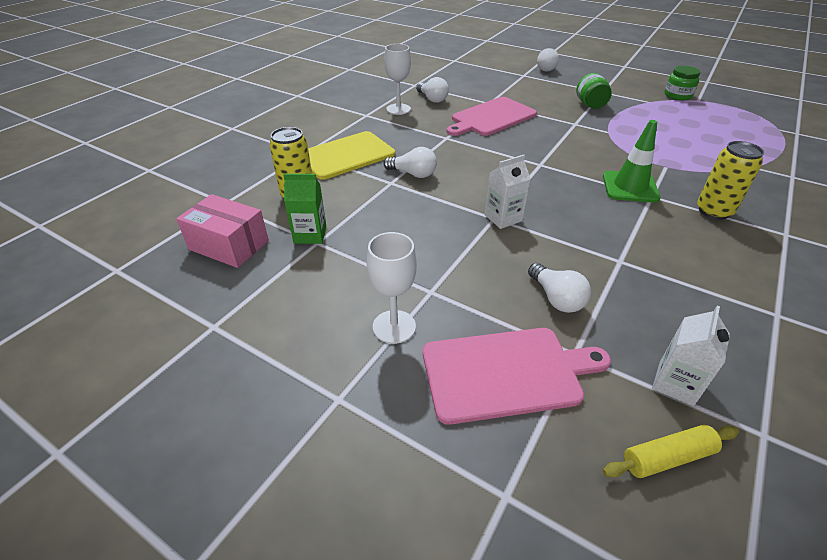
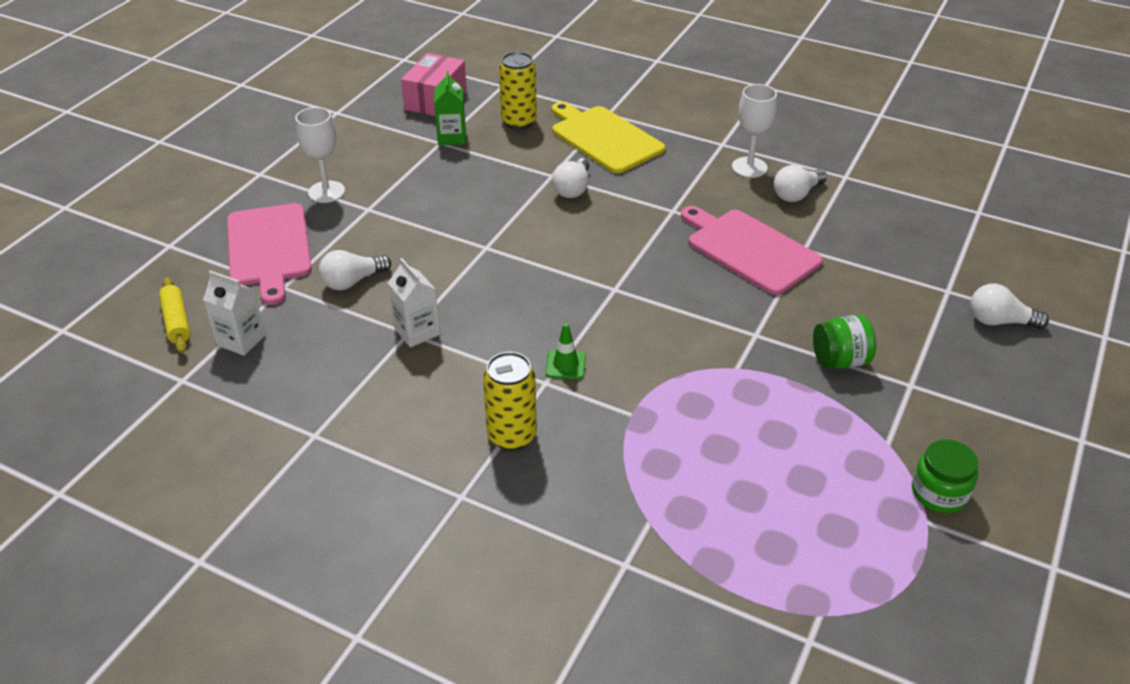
camera: 85 degrees right, 0 degrees up
white carton [484,155,531,229] -> white carton moved to [388,258,440,347]
green traffic cone [603,120,661,203] -> green traffic cone [546,323,586,379], size x0.56

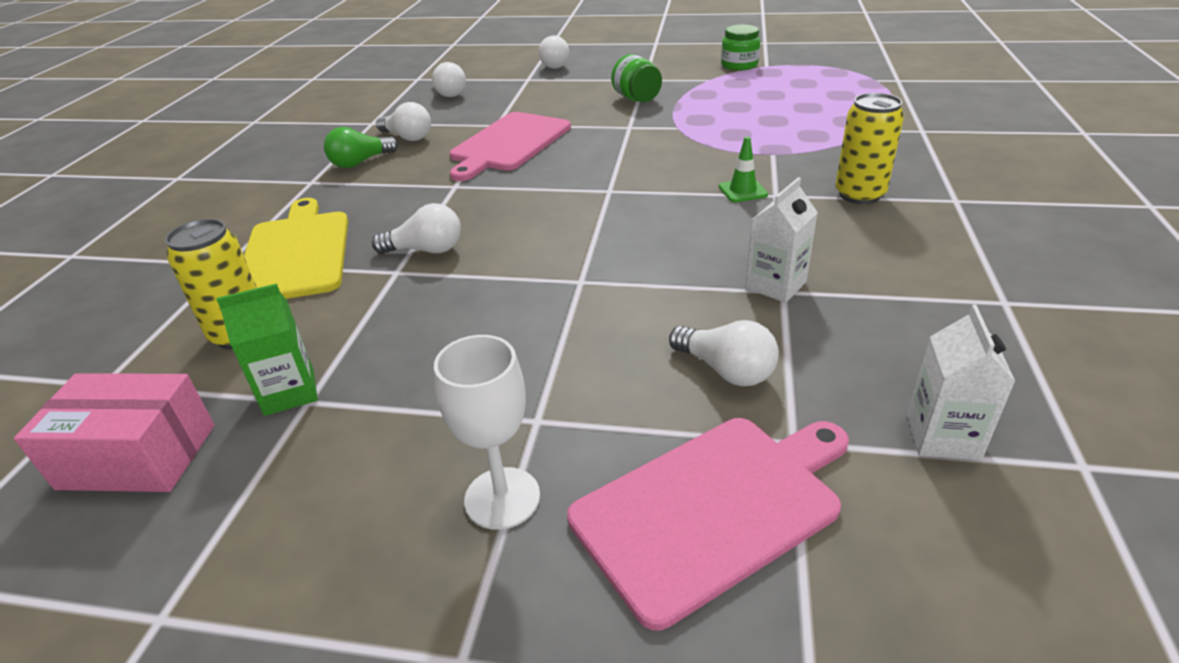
camera: 105 degrees left, 5 degrees down
yellow rolling pin [159,277,190,353] -> none
yellow cutting board [552,102,665,174] -> yellow cutting board turned 135 degrees clockwise [244,198,348,299]
white goblet [732,84,777,178] -> green light bulb [324,127,398,168]
none -> white light bulb [432,62,466,97]

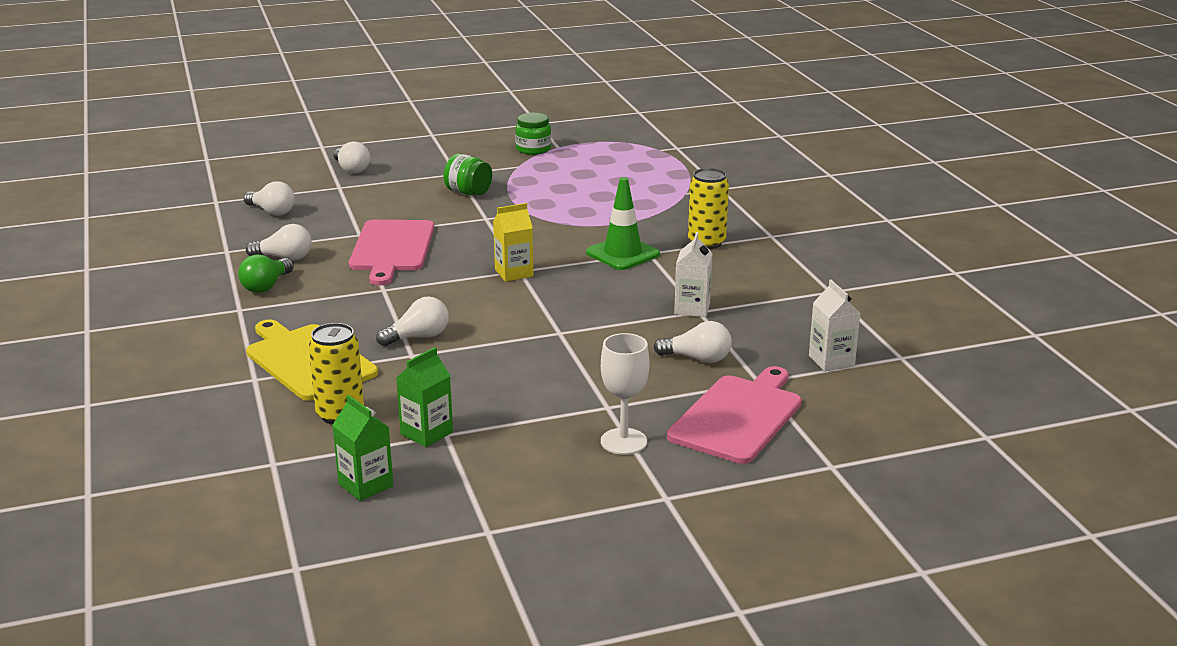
camera: 30 degrees left, 10 degrees down
pink box [14,373,214,492] -> green carton [332,395,393,501]
green traffic cone [719,136,768,202] -> green traffic cone [586,177,660,270], size x1.78
none -> yellow carton [493,203,533,282]

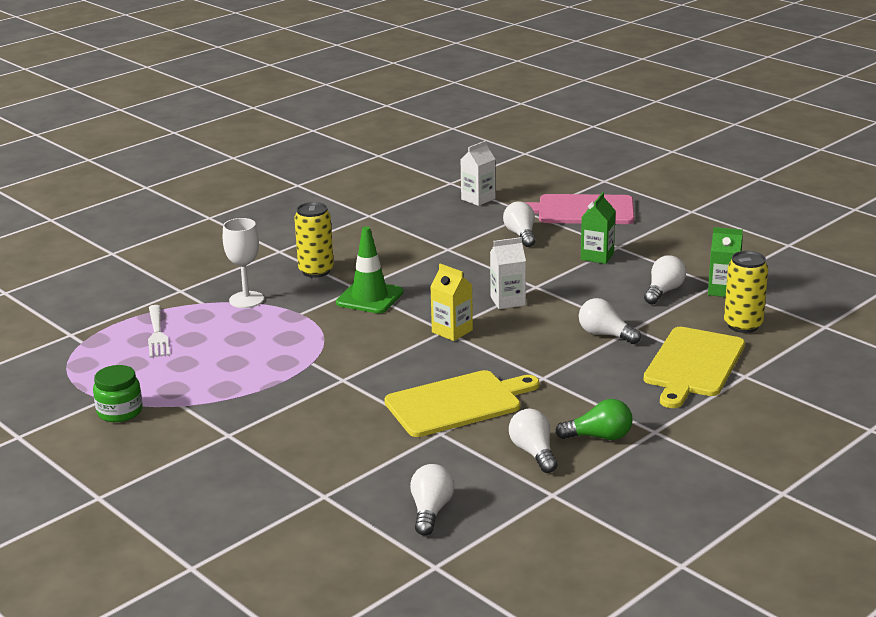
camera: 115 degrees left, 0 degrees up
green carton [332,395,393,501] -> green carton moved to [581,192,616,264]
white light bulb [334,141,370,174] -> white light bulb moved to [644,255,686,305]
pink cutting board [349,220,434,285] -> yellow cutting board [384,370,539,437]
green jar [443,154,492,195] -> none
white goblet [601,333,649,455] -> white goblet moved to [223,218,264,308]
white carton [674,232,712,317] -> white carton moved to [490,237,526,309]
none -> white fork [148,305,170,358]

